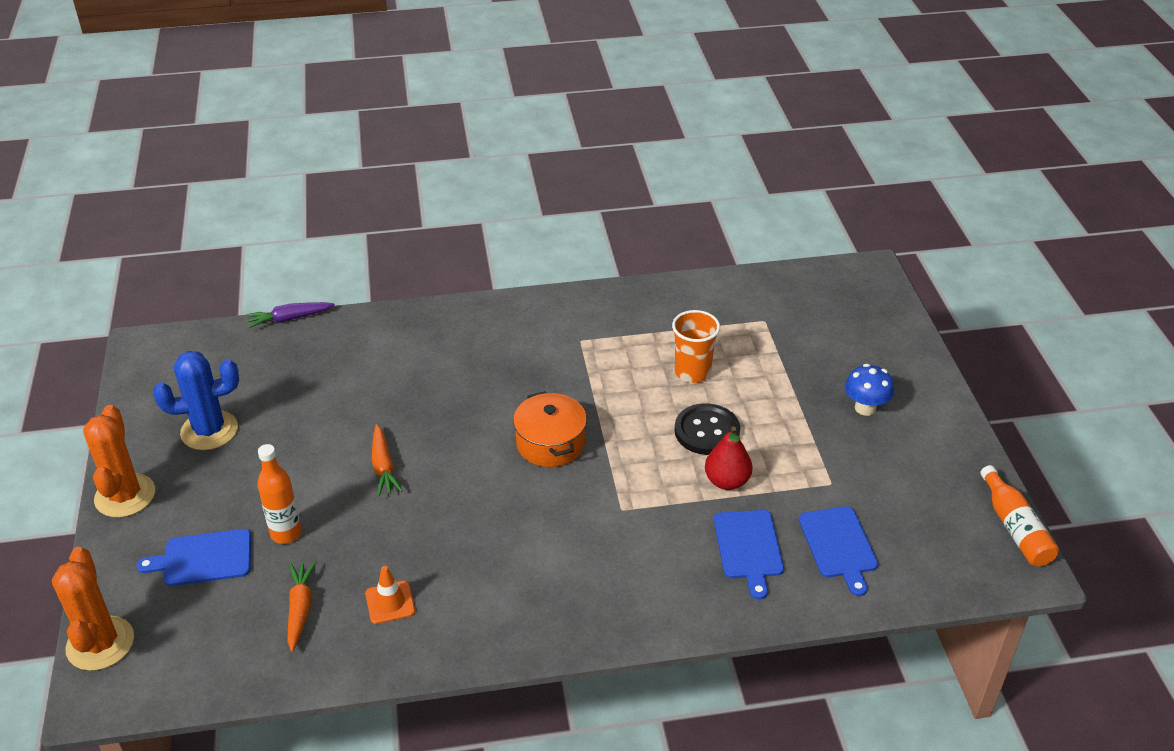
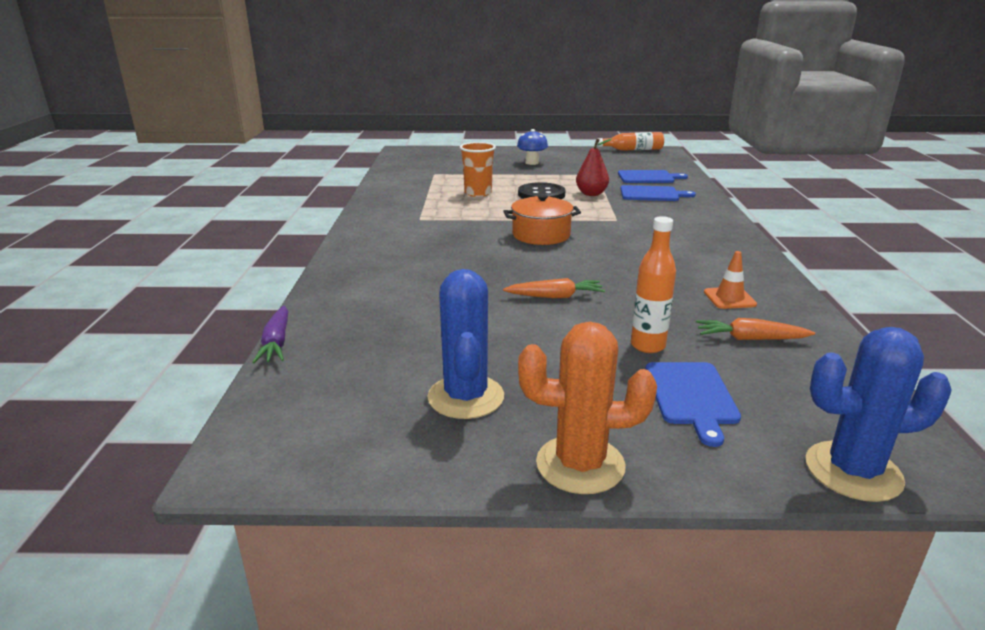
camera: 80 degrees left, 15 degrees down
orange cactus [52,547,134,671] -> blue cactus [806,327,951,502]

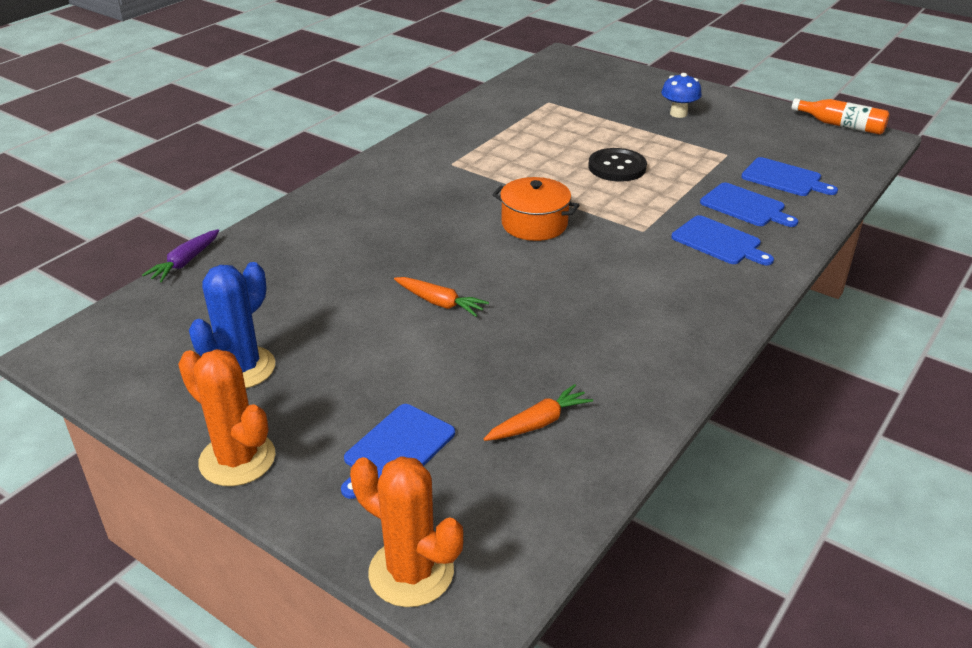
camera: 35 degrees right, 10 degrees up
orange cup [460,142,496,197] -> none
red pear [576,139,612,196] -> none
orange bottle [631,216,676,353] -> none
orange carrot [696,318,815,340] -> orange carrot turned 105 degrees clockwise [484,384,593,441]
orange traffic cone [704,251,757,309] -> none
blue cactus [806,327,951,502] -> orange cactus [350,456,463,607]
none -> blue cutting board [671,215,774,266]

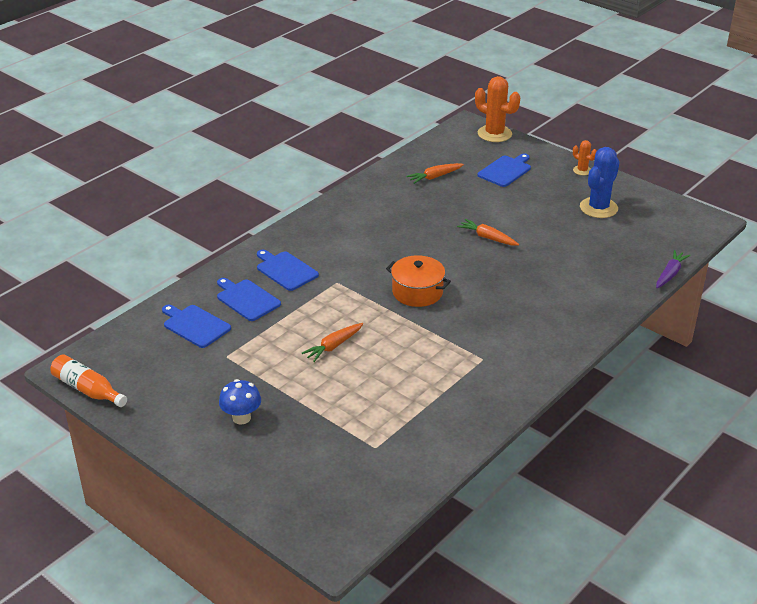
camera: 175 degrees left, 0 degrees up
orange cactus [178,349,276,486] -> orange cactus [573,140,597,175], size x0.52
black button [588,148,647,182] -> orange carrot [302,323,363,362]

